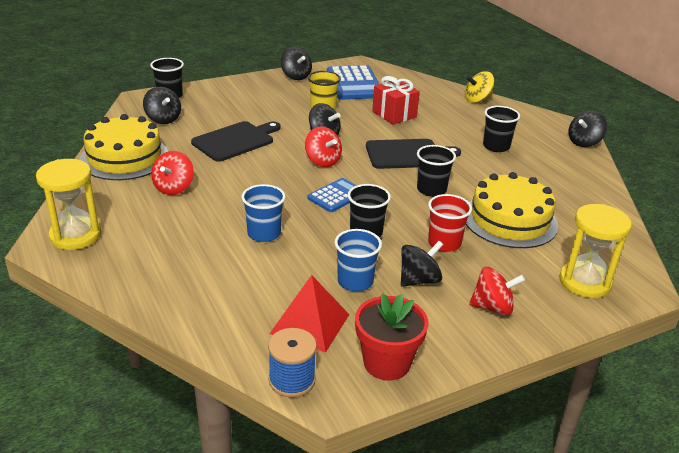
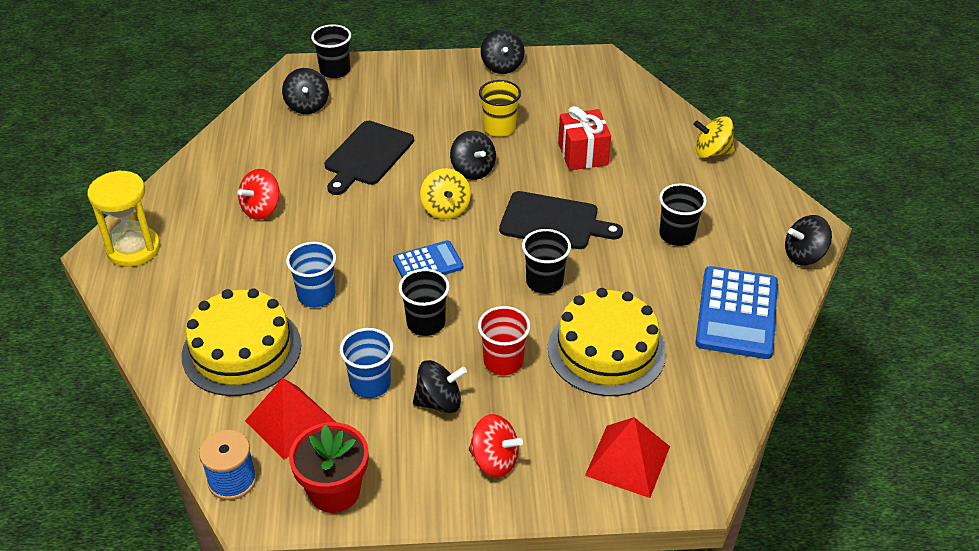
camera: 25 degrees right, 10 degrees up
yellow cake [80,114,168,180] -> yellow cake moved to [181,288,301,396]
black cutting board [191,121,281,162] -> black cutting board turned 135 degrees clockwise [325,121,414,195]
red spinning top [305,127,342,167] -> yellow spinning top [420,168,471,219]
blue calculator [327,65,379,100] -> blue calculator moved to [695,266,778,359]
yellow hourglass [559,204,632,298] -> red pyramid [585,417,670,498]

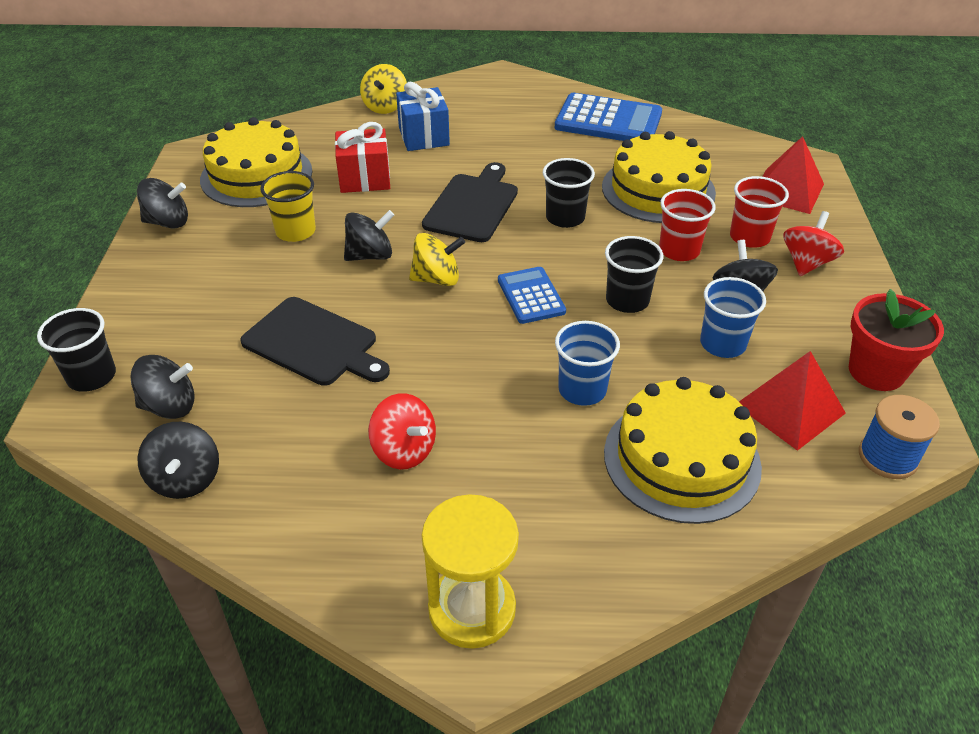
camera: 85 degrees left, 0 degrees up
black cup [659,183,707,246] -> none
black spinning top [785,215,832,265] -> black spinning top moved to [137,422,219,499]
none -> yellow cake [200,117,313,207]
none -> blue gift [396,82,450,151]
none -> red cup [730,176,789,248]

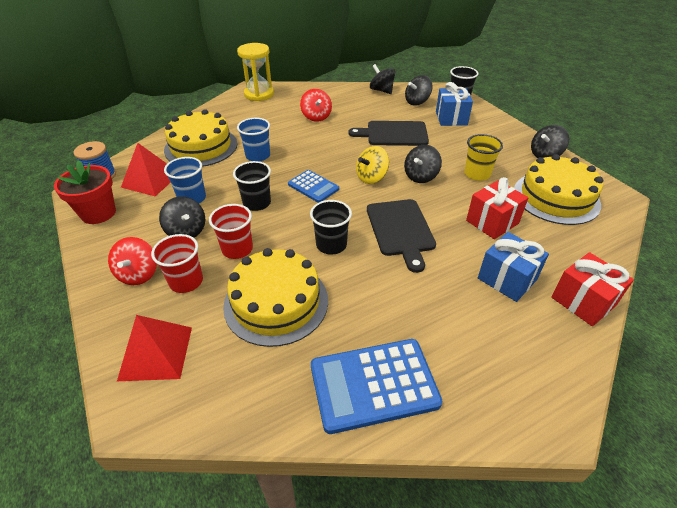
camera: 150 degrees right, 0 degrees up
yellow spinning top [360,64,407,114] -> red gift [551,252,634,326]
red spinning top [368,393,436,469] -> red spinning top turned 120 degrees counterclockwise [300,89,332,122]
none -> blue gift [436,82,473,126]

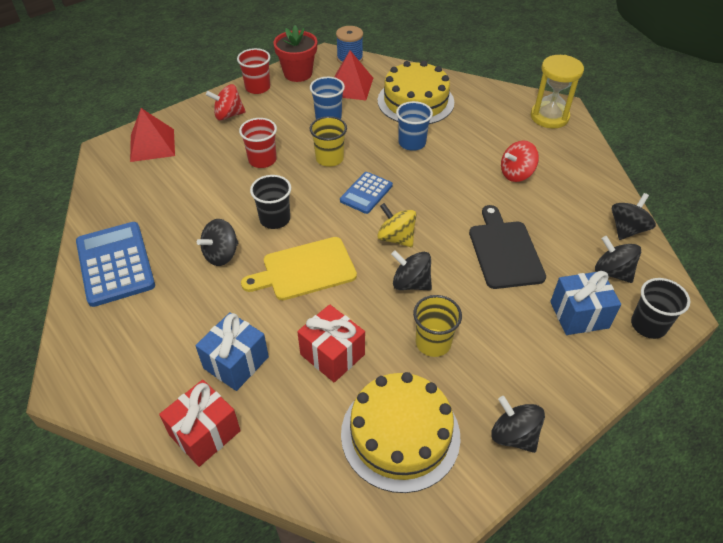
camera: 80 degrees right, 5 degrees up
red cup [151,234,203,293] -> red cup moved to [237,48,270,94]
black spinning top [159,196,205,238] -> black spinning top moved to [197,219,238,266]
yellow cake [223,248,328,347] -> none
black cup [233,161,271,211] -> yellow cup [310,116,347,167]
black cutting board [367,199,436,273] -> yellow cutting board [241,237,357,300]

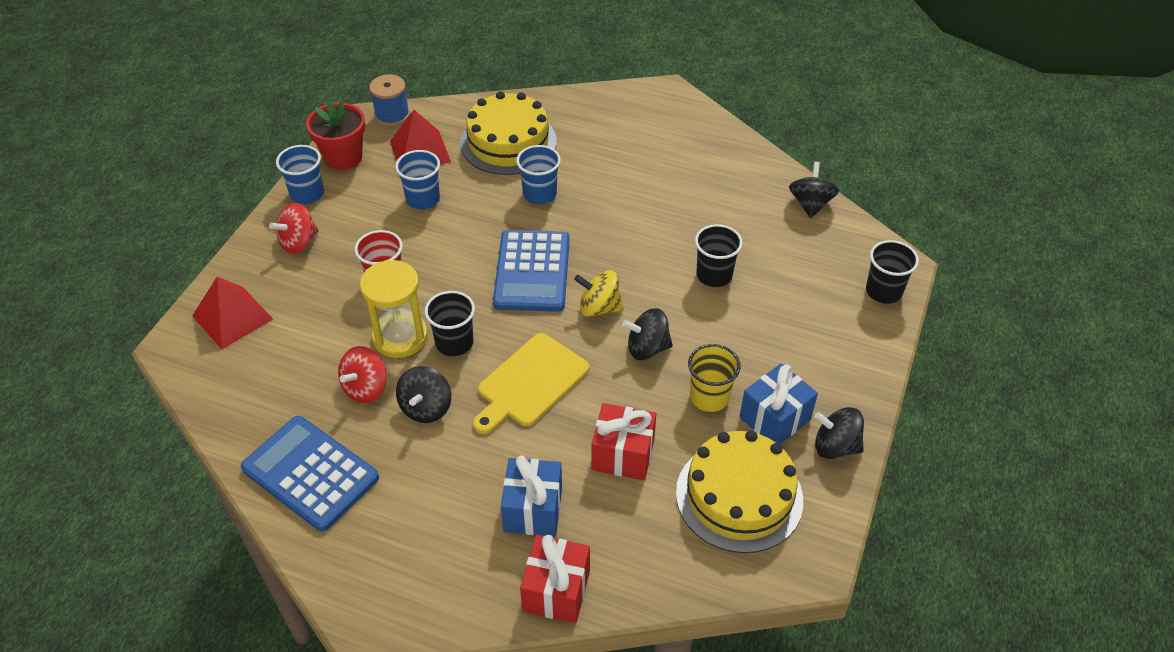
camera: 30 degrees left, 0 degrees up
red cup [237,48,270,94] -> blue cup [276,145,324,204]
yellow cup [310,116,347,167] -> none
blue calculator [340,172,393,214] -> blue calculator [493,230,570,312], size x1.70
black cutting board [469,205,546,289] -> black cup [695,224,743,287]
red spinning top [501,140,539,182] -> red spinning top moved to [338,346,387,403]
yellow hourglass [531,55,584,129] -> yellow hourglass moved to [360,260,428,358]
blue gift [550,271,621,335] -> blue gift moved to [739,363,818,444]
black spinning top [595,236,641,283] -> none

